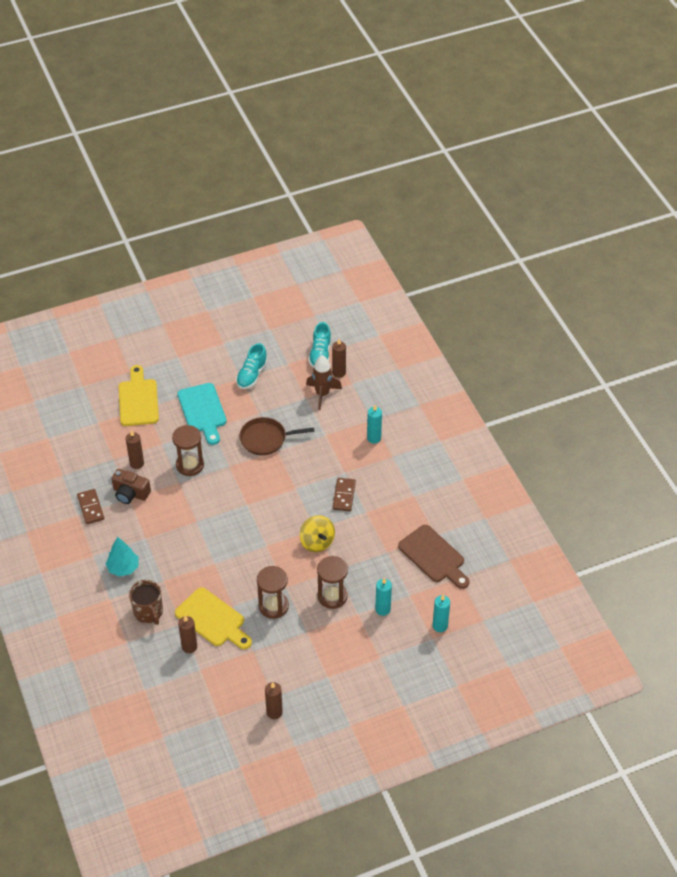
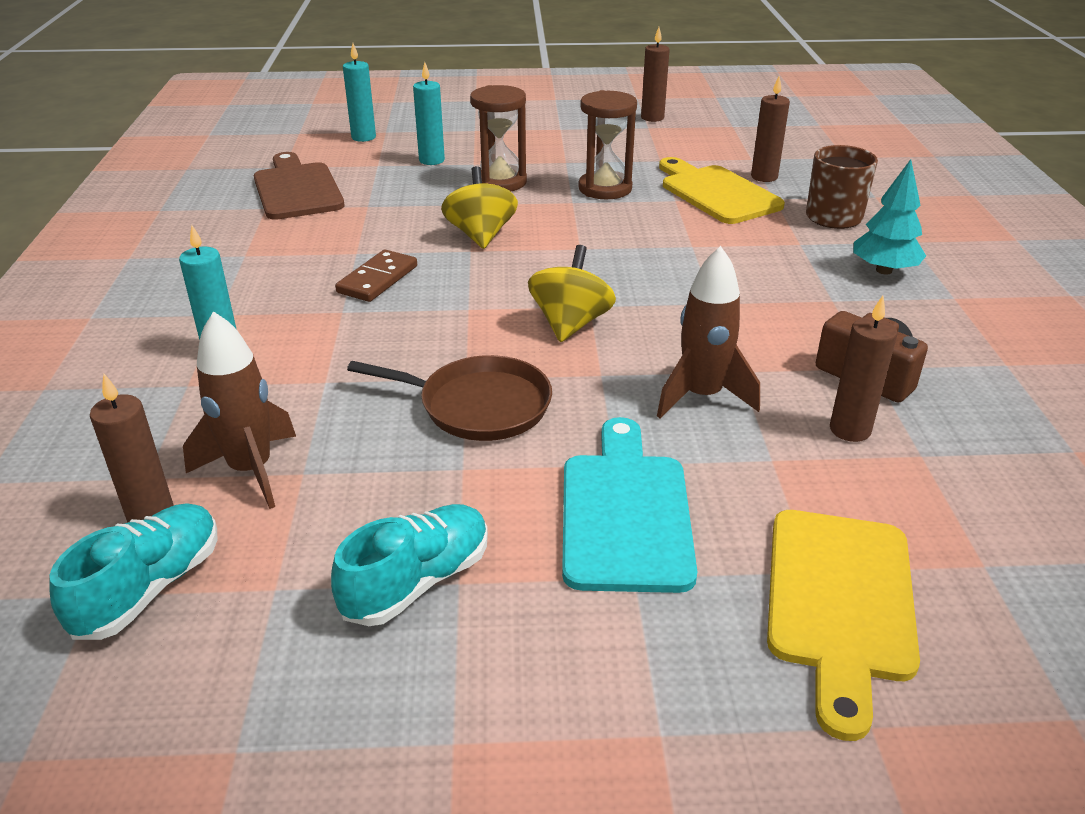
camera: 160 degrees left, 15 degrees down
brown domino [77,489,104,524] -> none
brown hourglass [172,425,204,476] -> brown rocket [657,246,760,419]
none -> yellow spinning top [528,245,616,342]

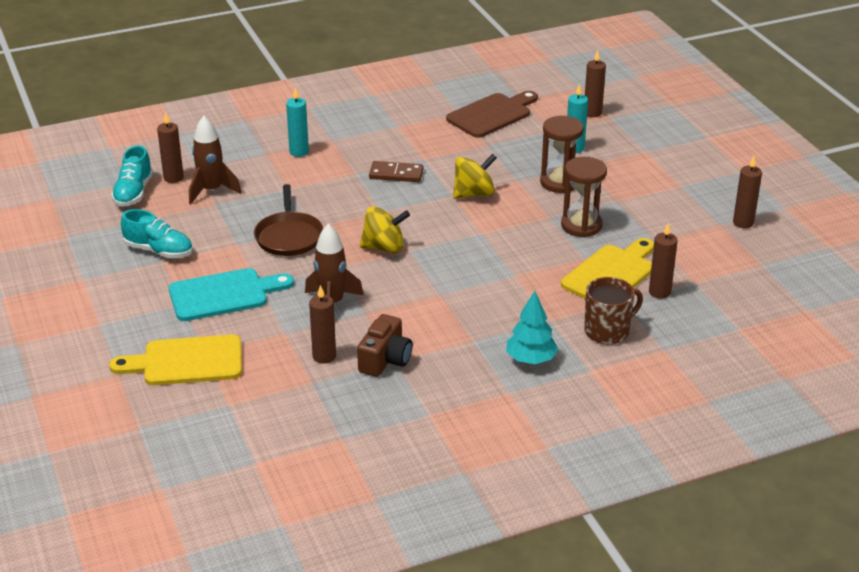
camera: 70 degrees right, 0 degrees up
turquoise shoe [49,503,218,640] -> turquoise shoe turned 90 degrees clockwise [111,145,153,207]
turquoise candle [343,43,376,142] -> brown candle [585,50,606,117]

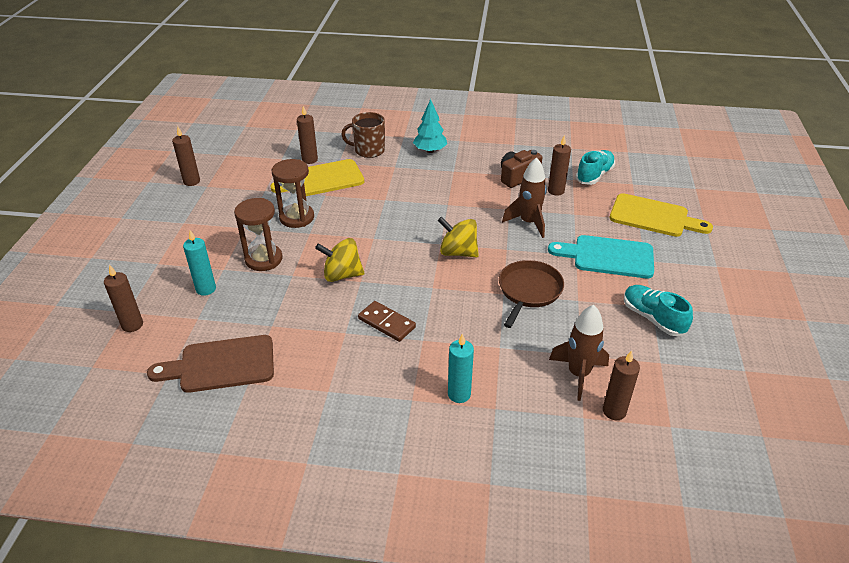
camera: 150 degrees left, 5 degrees up
turquoise shoe [111,145,153,207] -> turquoise shoe moved to [576,150,615,185]

